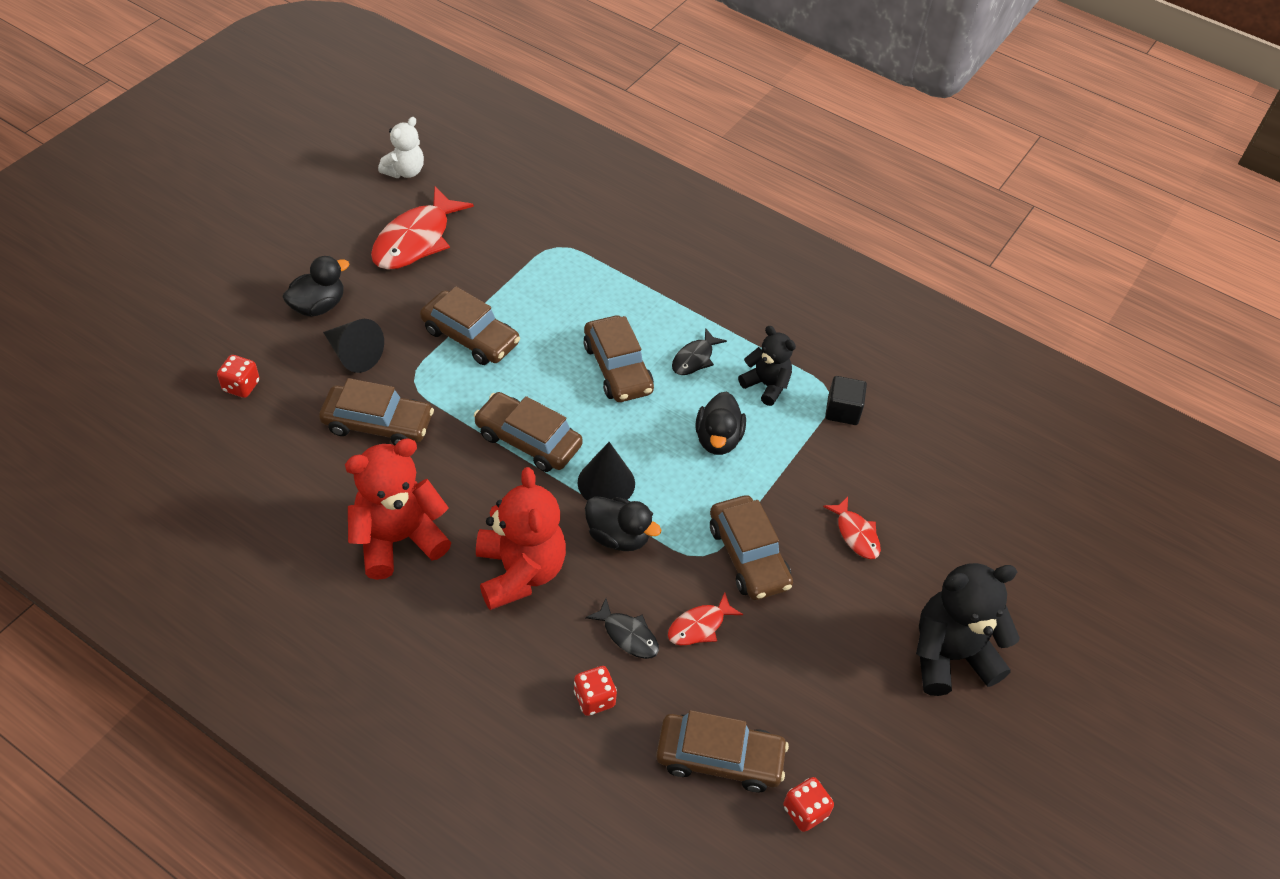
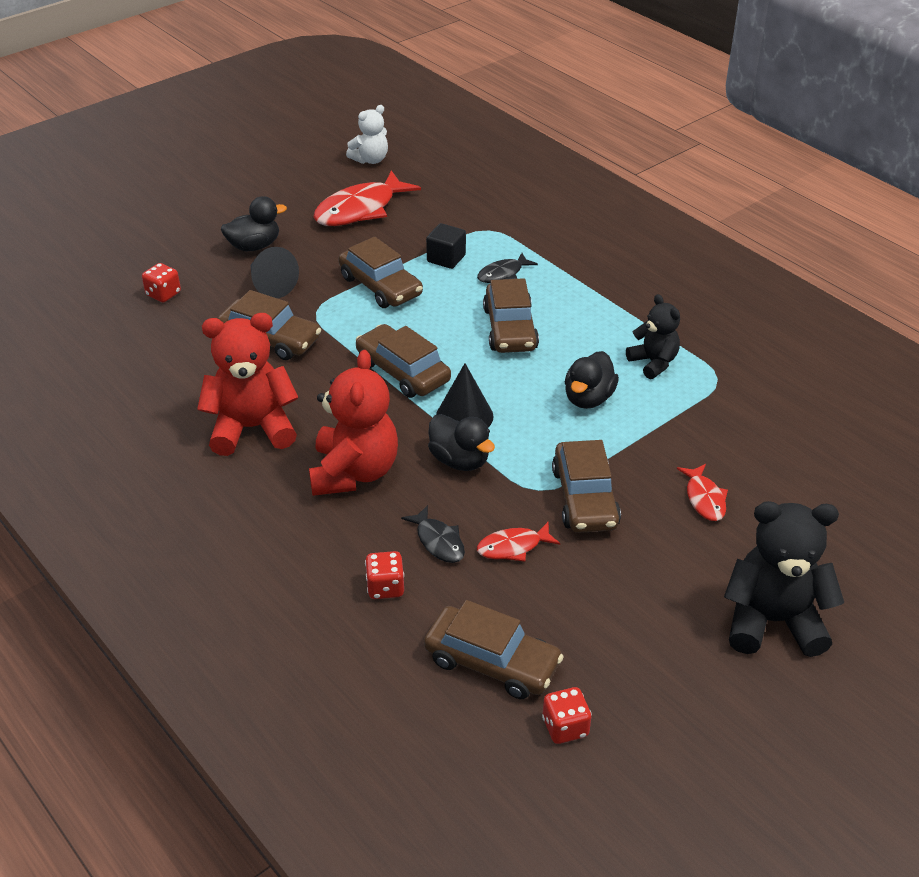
camera: 20 degrees right, 10 degrees down
black fish [672,328,727,375] -> black fish moved to [477,253,538,283]
black cube [825,376,867,425] -> black cube moved to [426,223,466,269]

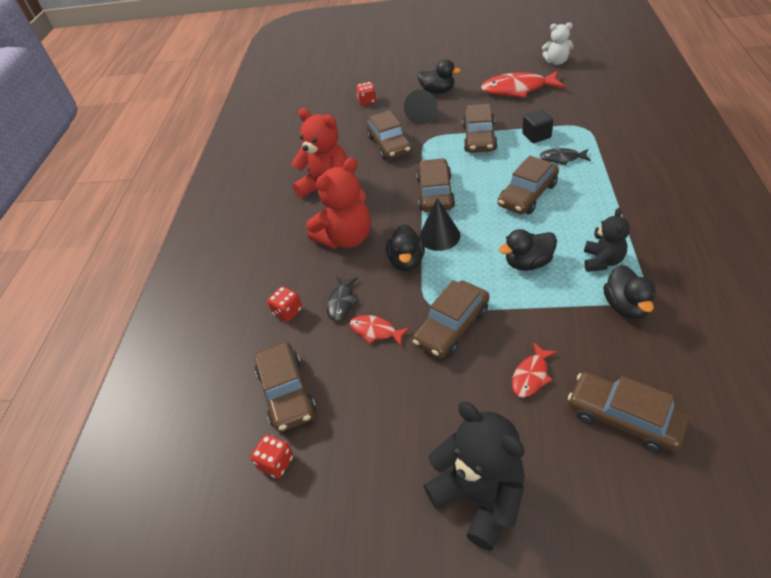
camera: 50 degrees right, 5 degrees up
none -> brown car [568,372,689,453]
none -> black duck [604,265,656,319]

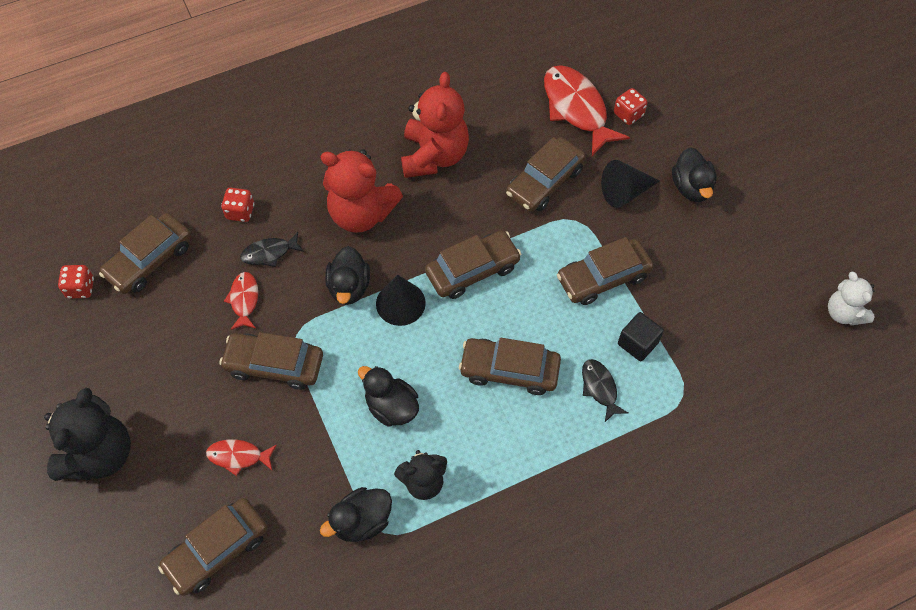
camera: 55 degrees right, 15 degrees up
black duck [386,224,425,271] -> black duck turned 60 degrees counterclockwise [325,246,370,305]
red fish [481,70,565,98] -> red fish moved to [544,65,630,156]
brown car [568,372,689,453] -> brown car turned 135 degrees counterclockwise [158,498,268,596]

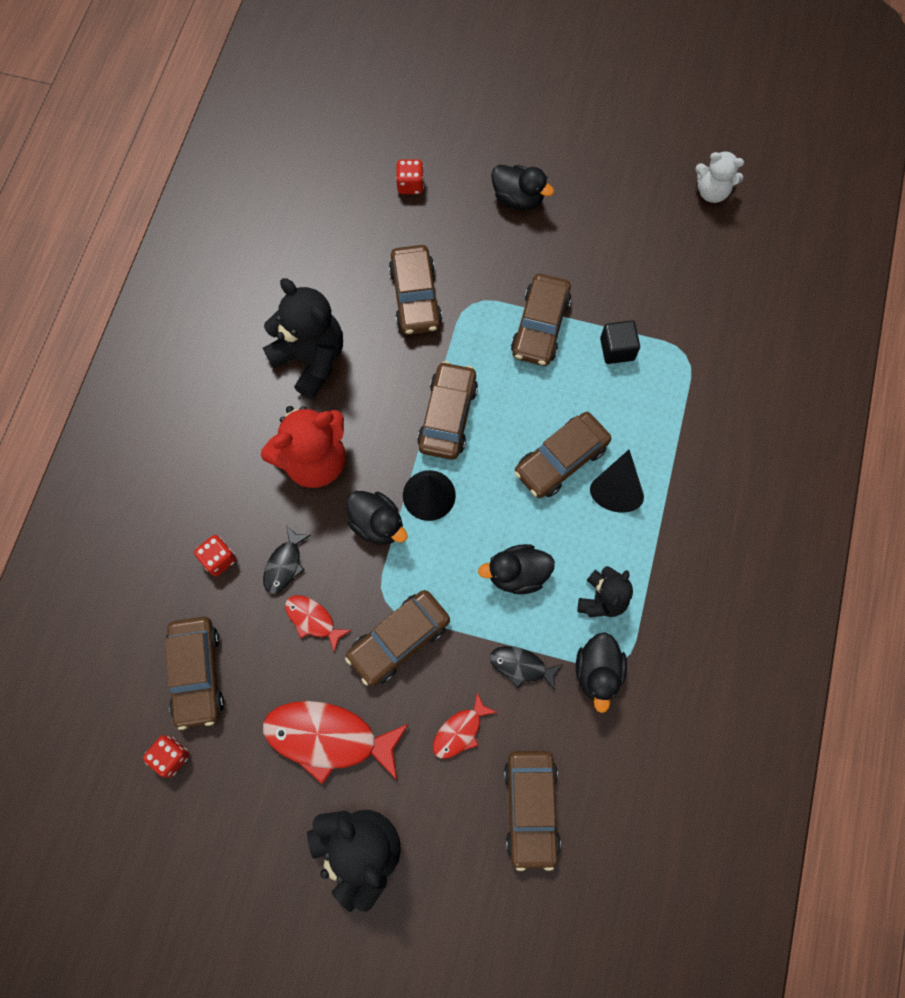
camera: 50 degrees left, 10 degrees up
red teddy bear [401,72,469,178] -> black teddy bear [263,278,343,399]
red fish [544,65,630,156] -> red fish moved to [263,701,409,784]
black fish [582,359,628,422] -> black fish moved to [490,646,563,691]
black cone [601,160,660,208] -> black cone moved to [590,450,644,513]

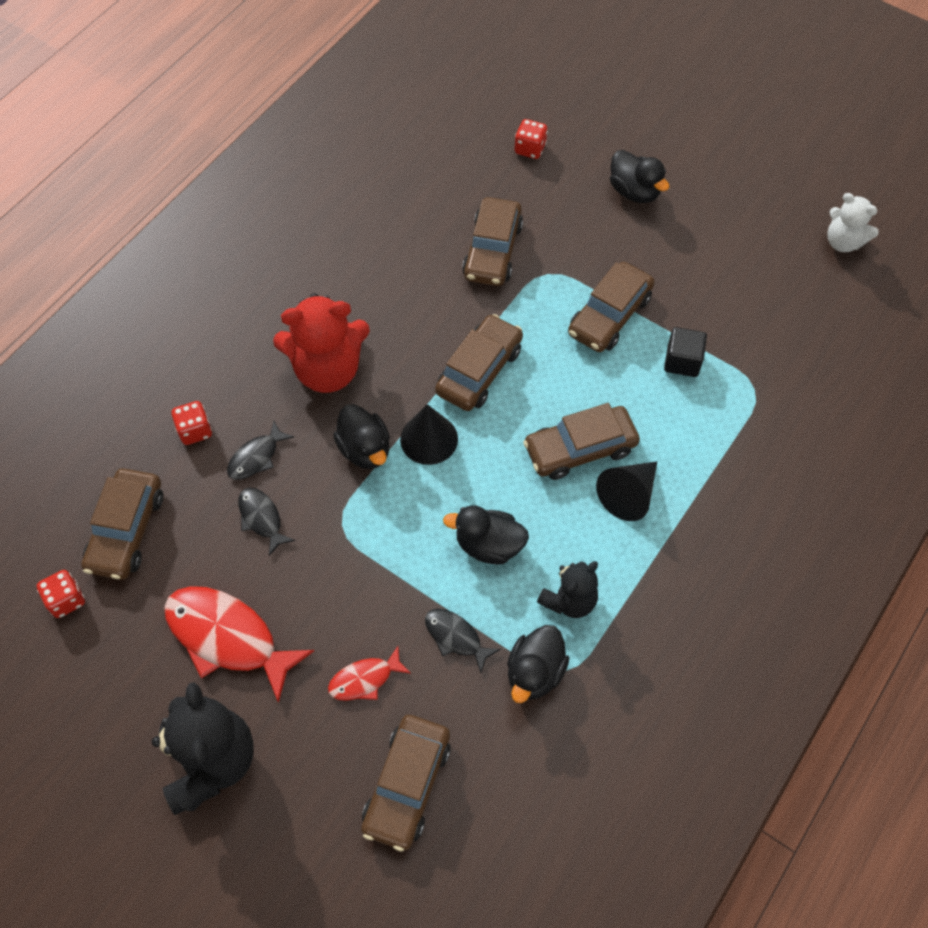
camera: 20 degrees right, 10 degrees down
black teddy bear [263,278,343,399] -> none
red fish [285,595,351,652] -> black fish [238,487,296,556]
brown car [345,590,450,686] -> none

